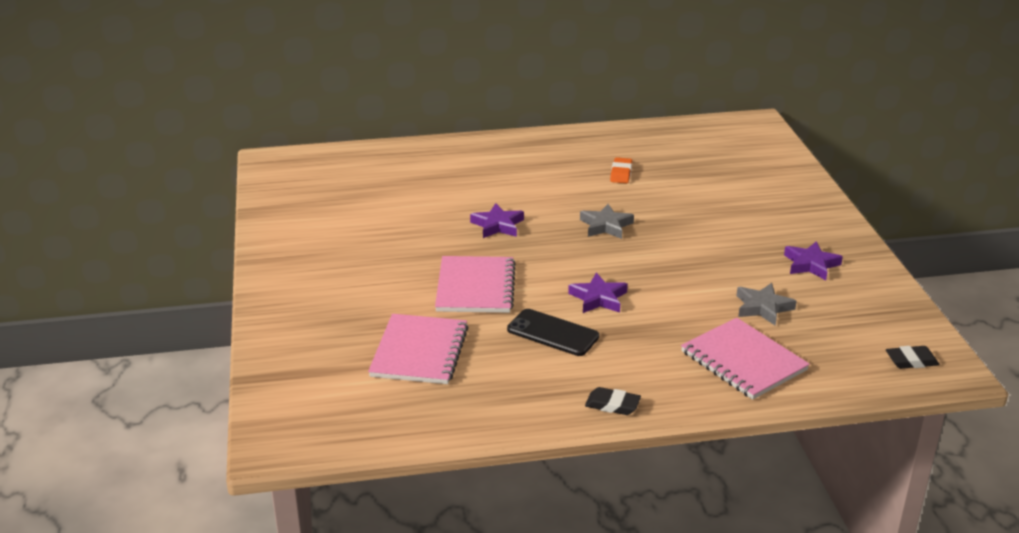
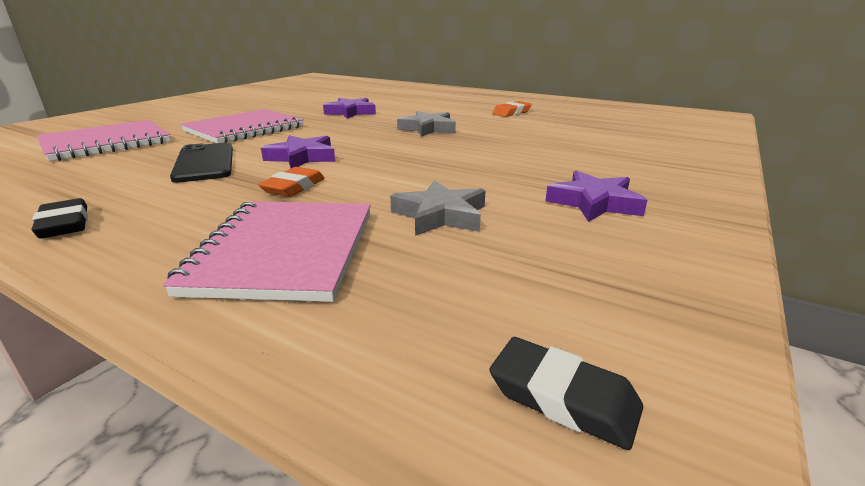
camera: 40 degrees right, 5 degrees down
none -> orange eraser [258,167,325,197]

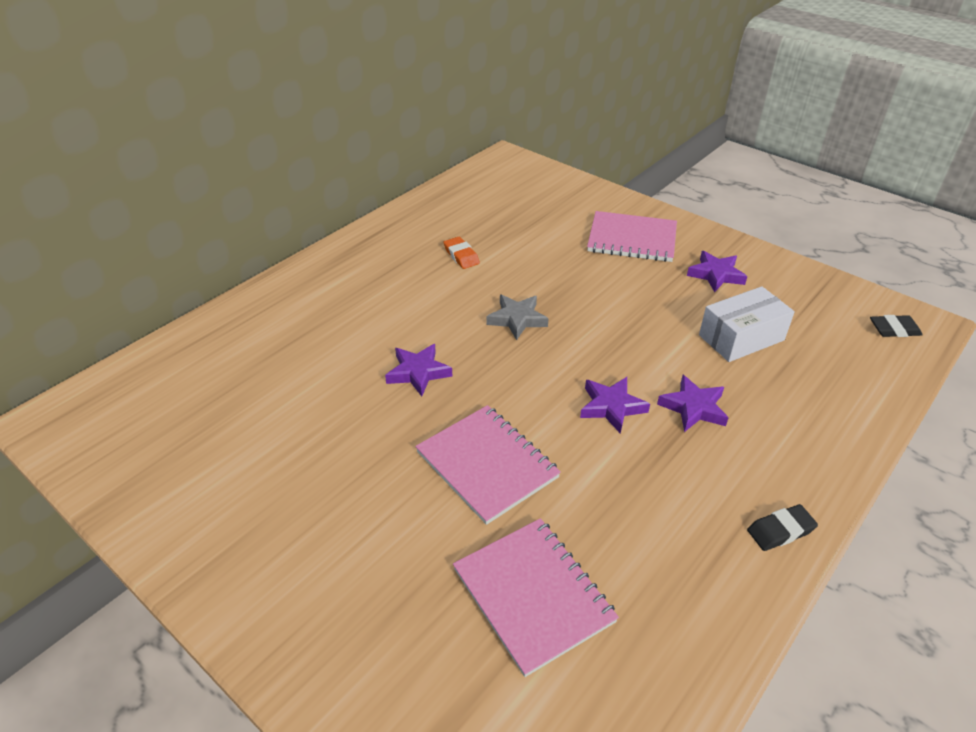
camera: 80 degrees left, 15 degrees up
pink notebook [163,201,371,302] -> pink notebook moved to [587,211,677,262]
black phone [170,143,233,183] -> none
orange eraser [258,167,325,197] -> purple star [657,375,728,432]
grey star [390,180,486,236] -> white box [699,286,795,362]
black eraser [489,337,643,450] -> black eraser turned 45 degrees clockwise [870,315,923,337]

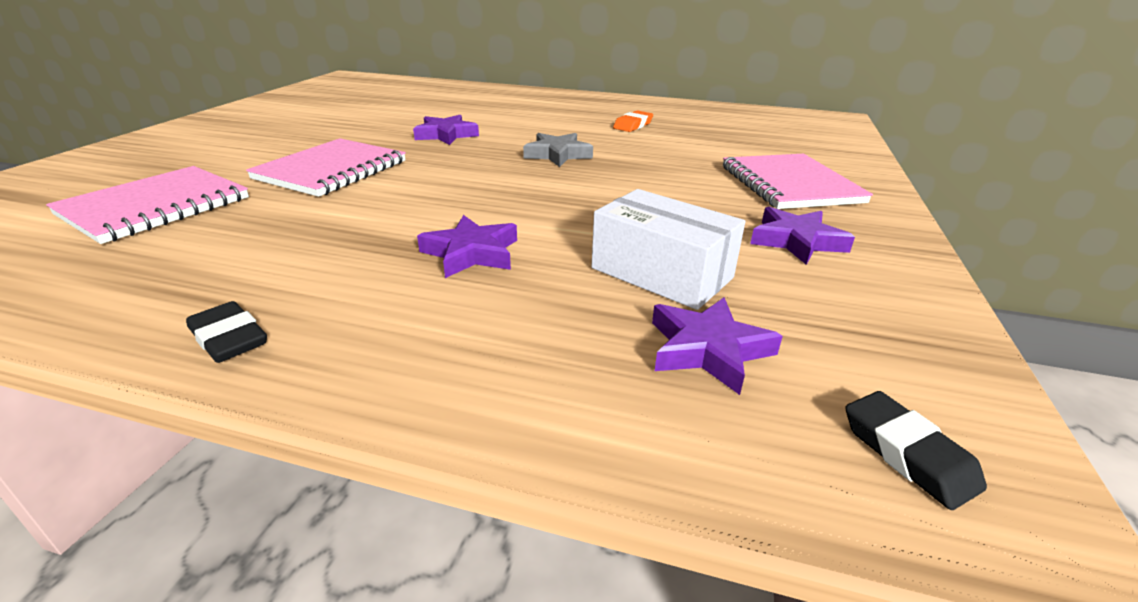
camera: 65 degrees right, 10 degrees down
purple star [580,377,650,434] -> purple star moved to [652,297,783,395]

